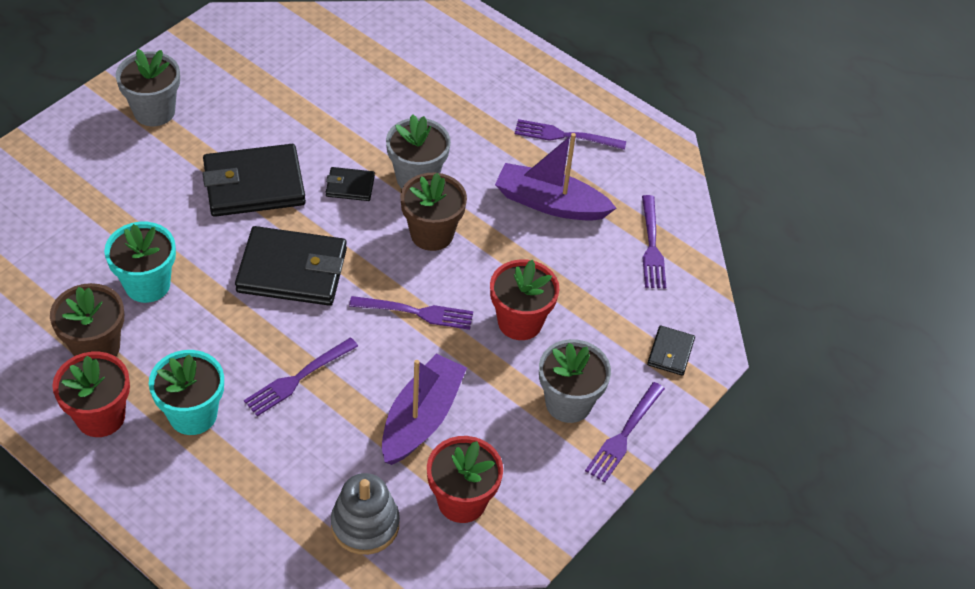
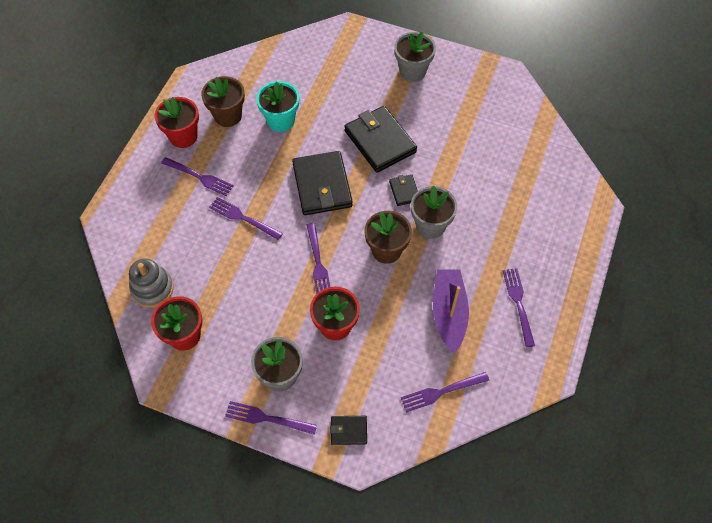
camera: 75 degrees right, 10 degrees up
turquoise flower pot [149,350,224,435] -> purple fork [161,157,234,196]
purple boat [382,354,467,465] -> none

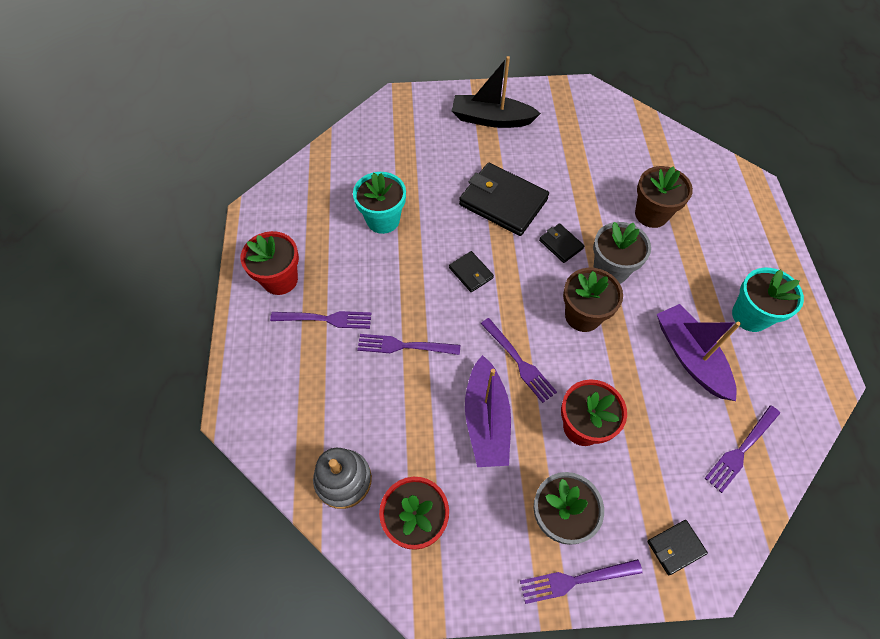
camera: 25 degrees left, 0 degrees up
brown flower pot [201,76,245,127] -> brown flower pot moved to [635,166,693,228]
black wallet [292,151,353,215] -> black wallet [449,251,494,292], size x0.48
grey flower pot [394,32,436,82] -> black boat [452,56,541,128]
purple fork [503,268,535,347] -> turquoise flower pot [732,268,804,332]
none -> purple boat [465,355,511,467]

